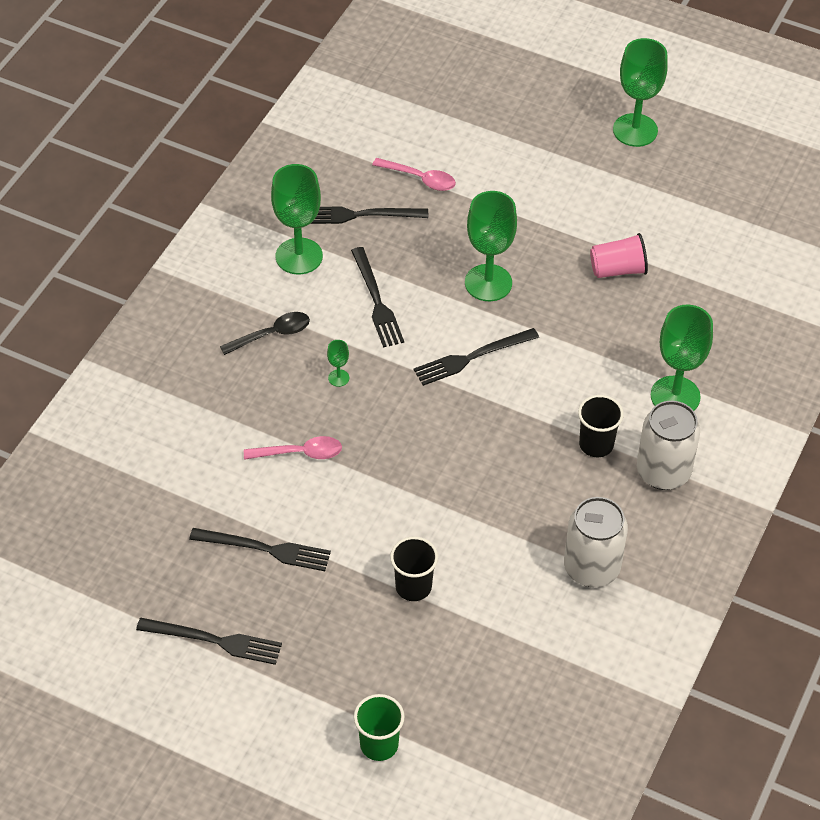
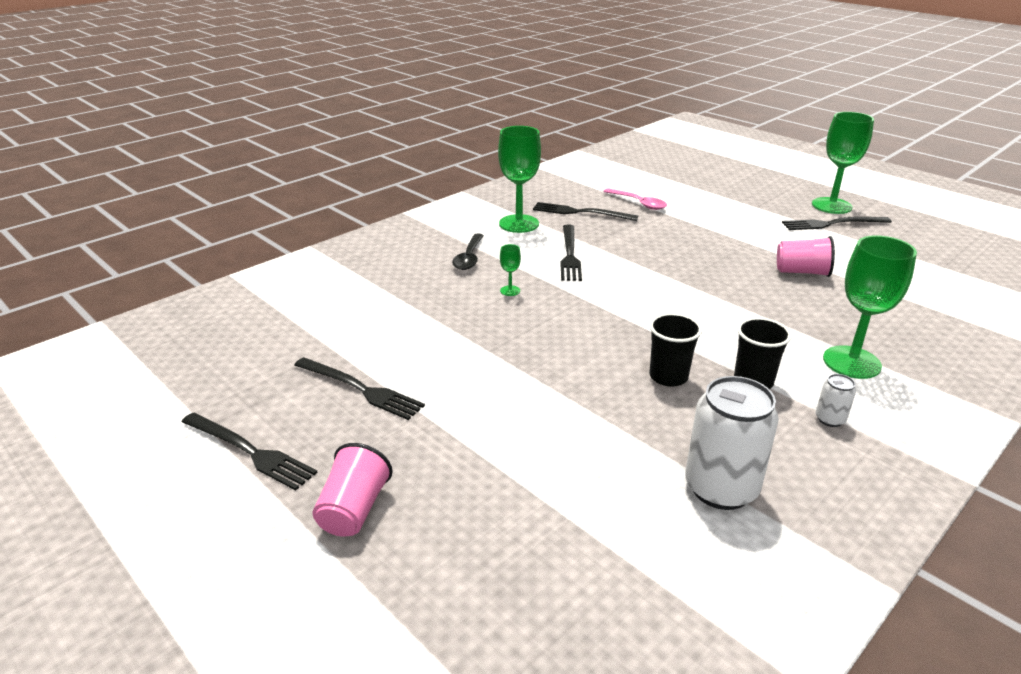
camera: 20 degrees right, 20 degrees down
black spoon [220,312,310,355] -> black spoon turned 105 degrees clockwise [452,233,484,270]
pink spoon [244,436,342,460] -> none
green cup [354,694,405,761] -> none
black cup [390,536,438,601] -> black cup moved to [649,313,702,387]
black fork [414,328,539,386] -> black fork moved to [782,217,892,230]
green goblet [465,191,517,301] -> none
white can [637,401,700,490] -> white can [816,374,856,427], size x0.45
none -> pink cup [313,443,393,537]

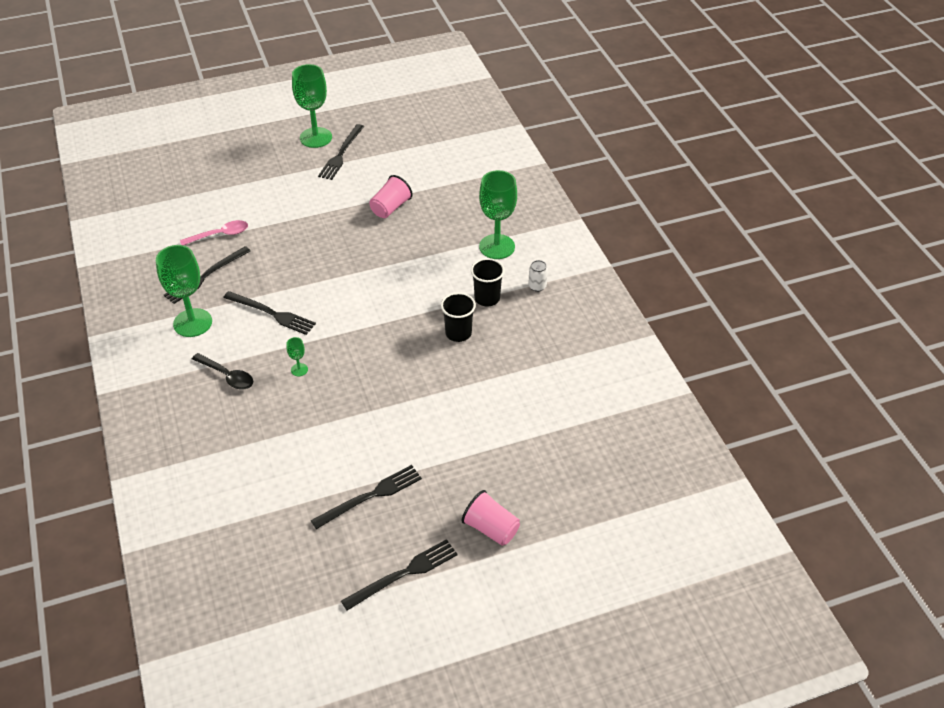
camera: 65 degrees left, 15 degrees up
white can [685,376,779,510] -> none

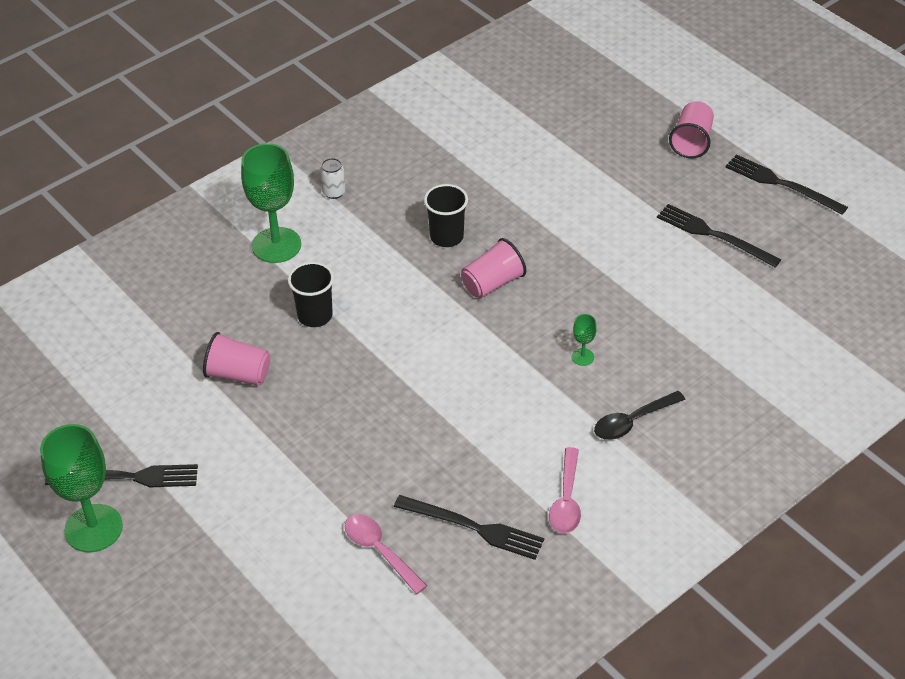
camera: 110 degrees left, 0 degrees up
green goblet [156,245,212,337] -> pink spoon [549,447,581,533]
black spoon [192,353,253,389] -> black spoon turned 135 degrees counterclockwise [594,391,685,440]
black fork [223,291,316,335] -> none
black cup [471,258,505,306] -> black cup moved to [288,262,334,327]
none -> pink cup [461,238,526,298]

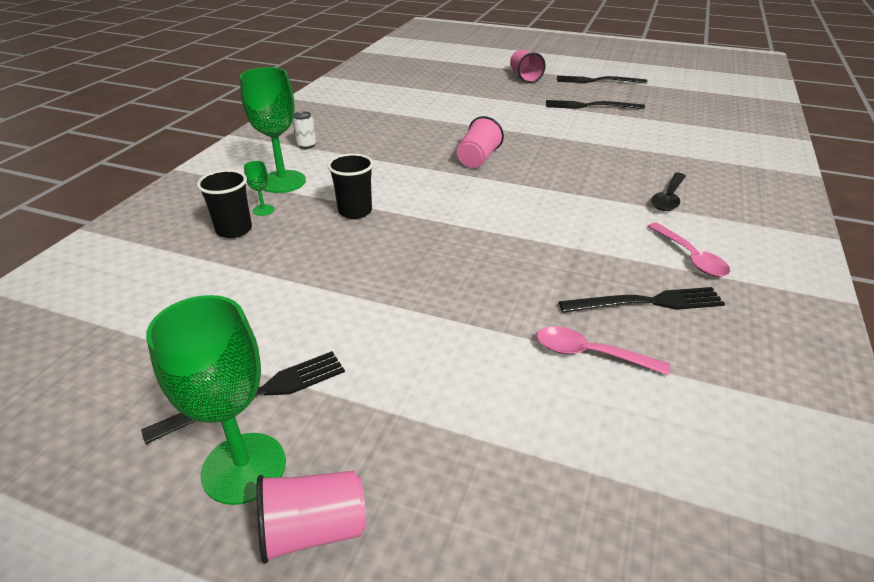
camera: 30 degrees left, 10 degrees down
pink cup [203,332,271,386] -> pink cup moved to [257,471,366,564]
black cup [424,184,468,247] -> black cup moved to [197,170,252,238]
green goblet [572,314,597,366] -> green goblet moved to [244,161,274,216]

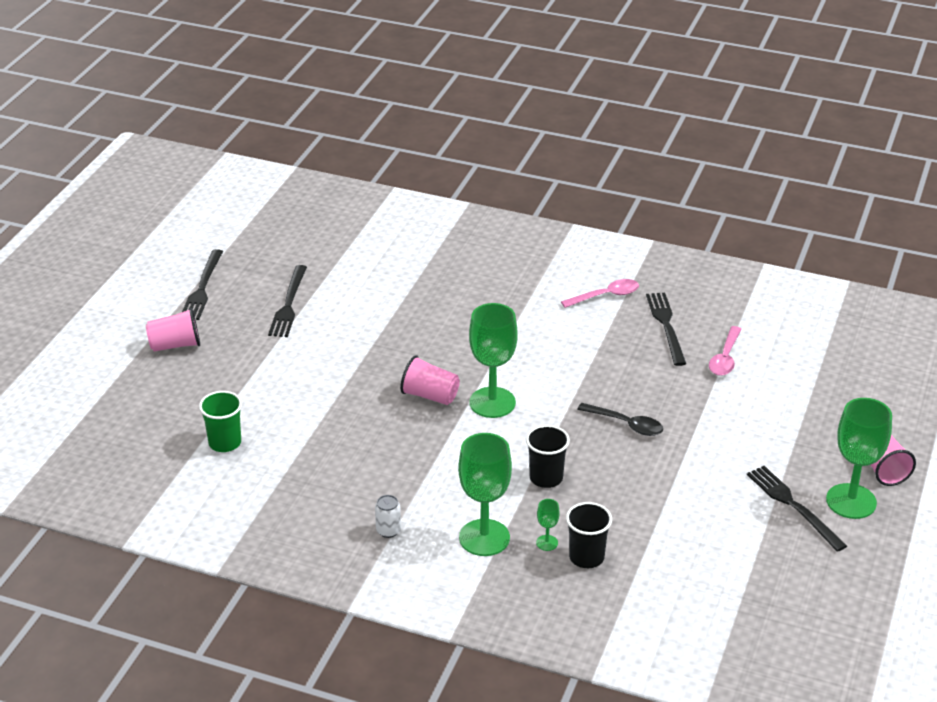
camera: 90 degrees left, 0 degrees up
black spoon [651,173,686,211] -> black spoon moved to [577,403,663,436]
none -> green cup [199,391,242,452]
none -> green goblet [469,303,518,418]

